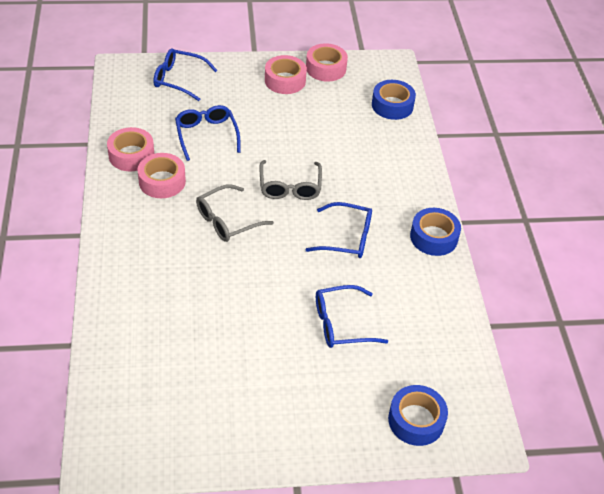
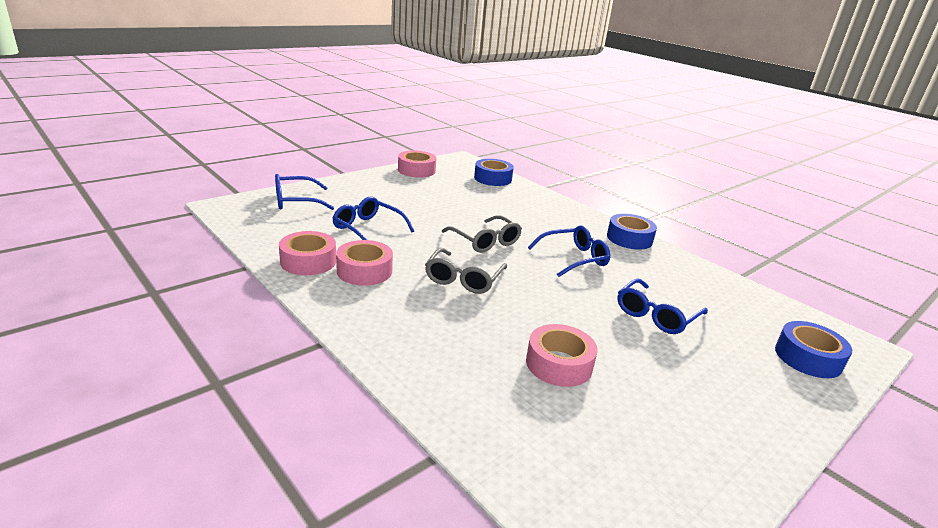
camera: 35 degrees left, 20 degrees down
pink tape [265,55,307,94] -> pink tape moved to [526,324,598,387]

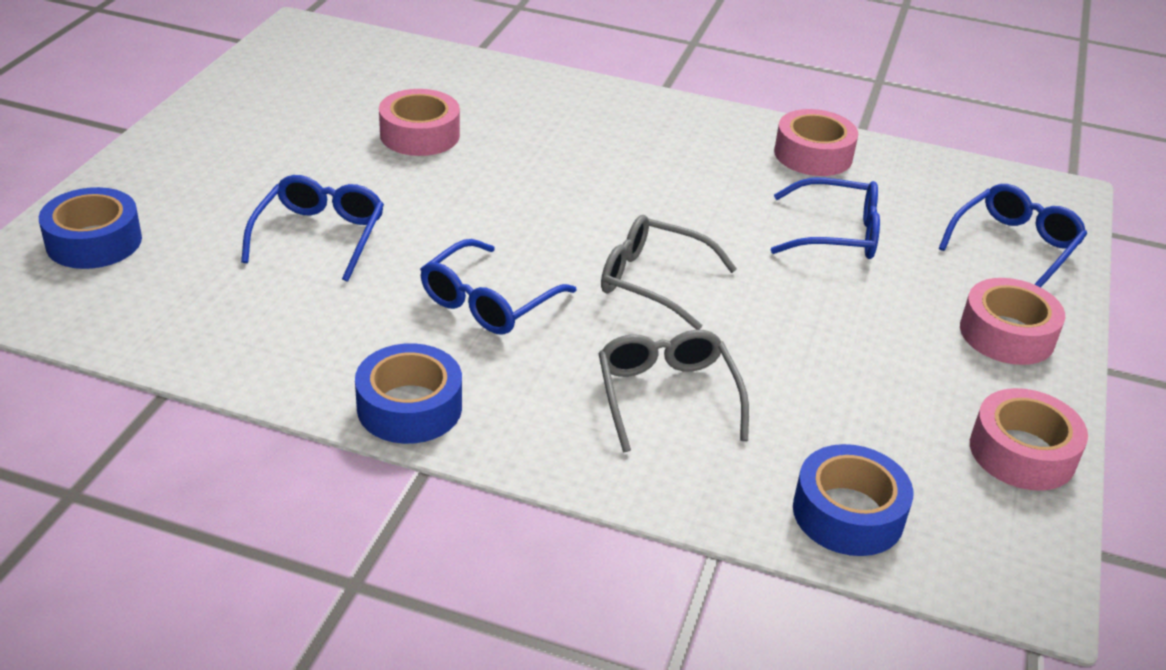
camera: 150 degrees right, 10 degrees up
pink tape [336,240,393,286] -> pink tape moved to [960,278,1065,365]
grey glasses [425,248,507,294] -> grey glasses moved to [598,330,749,452]

